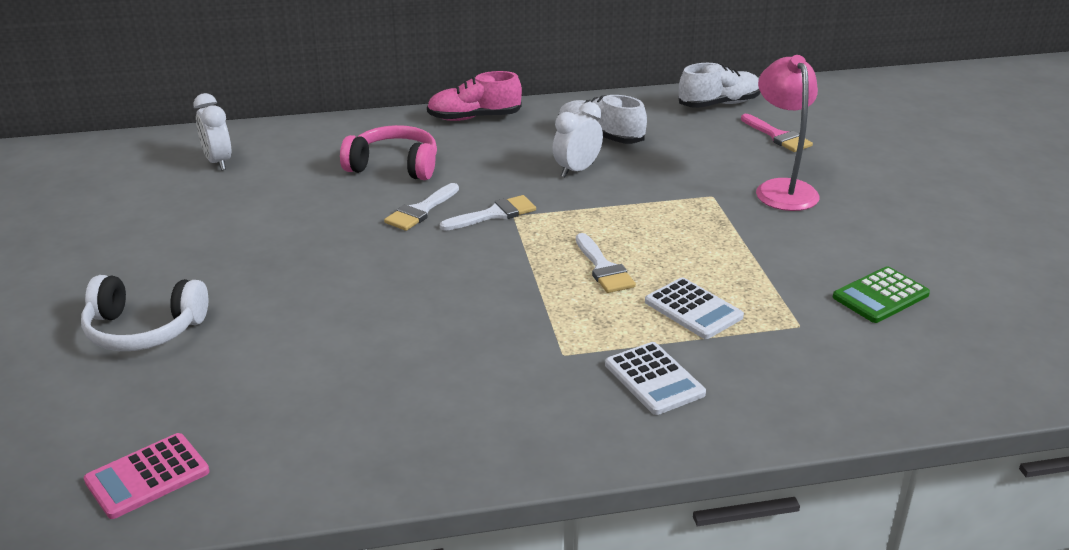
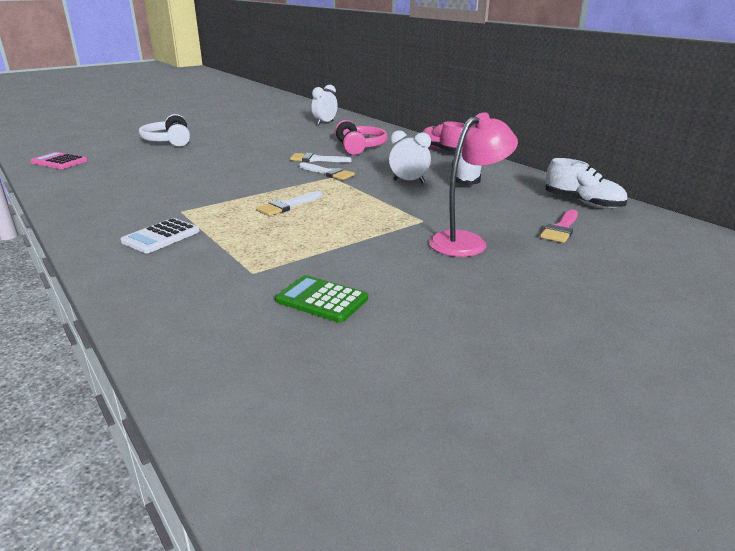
camera: 65 degrees right, 5 degrees down
white calculator [645,277,744,339] -> none

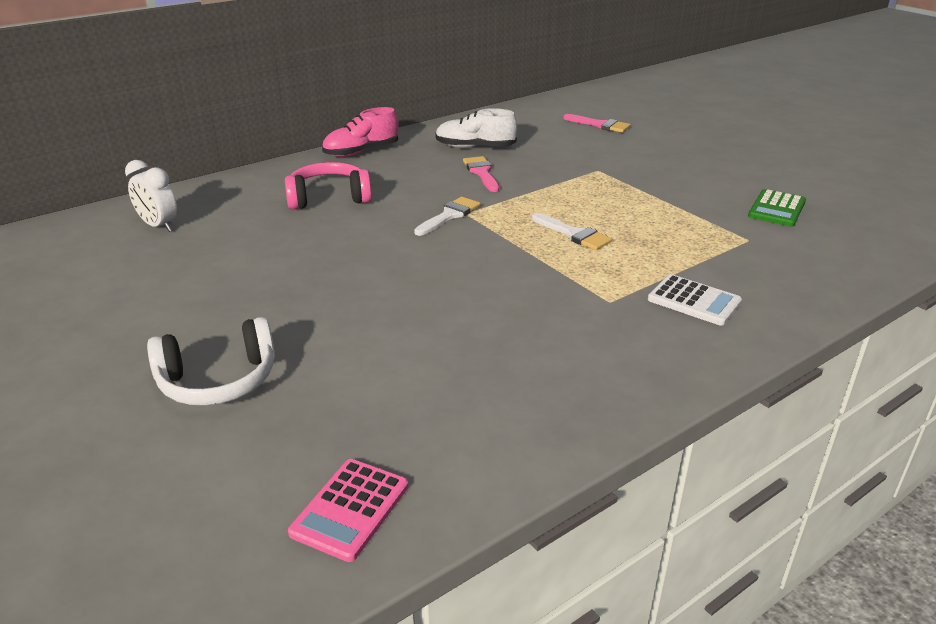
camera: 90 degrees left, 5 degrees up
white brush [290,153,352,162] -> none
white clock [389,130,431,183] -> pink brush [463,156,499,192]
pink lamp [429,112,518,257] -> none
white shoe [546,158,627,209] -> none

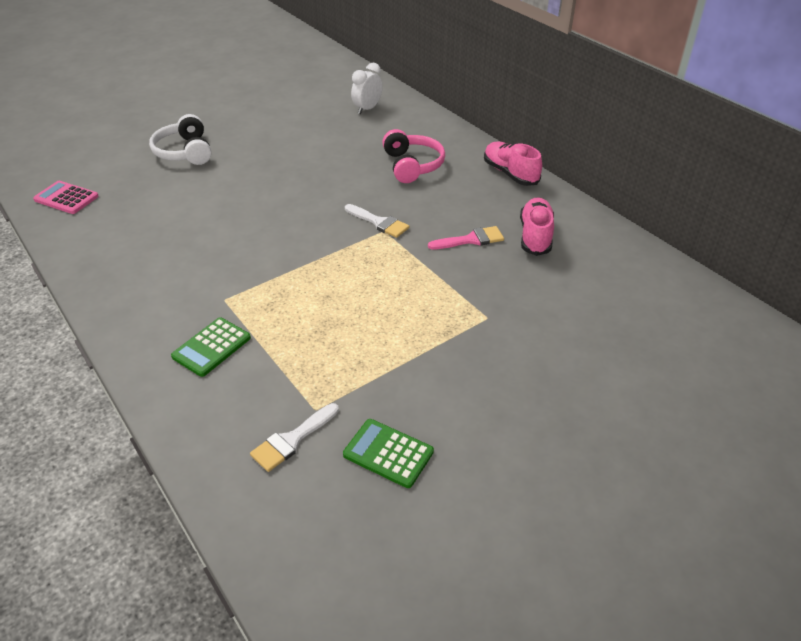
camera: 90 degrees right, 10 degrees up
white shoe [435,108,517,148] -> pink shoe [520,197,554,256]
white brush [532,213,612,250] -> white brush moved to [250,403,339,472]
pink brush [563,114,630,133] -> none
white calculator [648,274,742,325] -> green calculator [171,317,251,377]

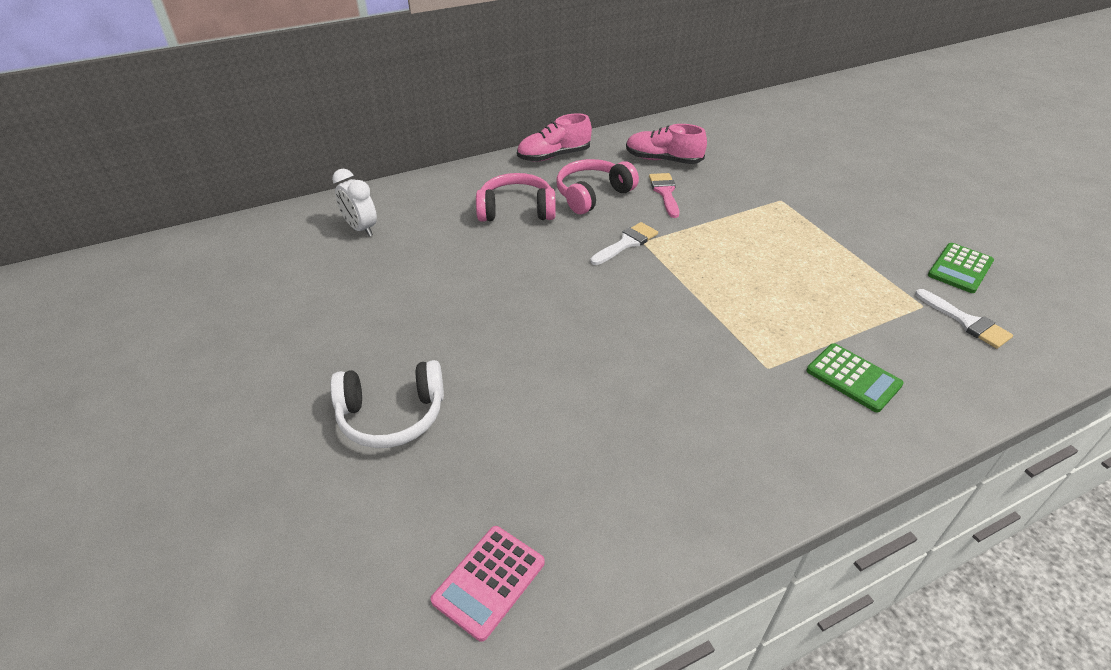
camera: 80 degrees left, 0 degrees up
none -> pink headphones [556,159,639,214]

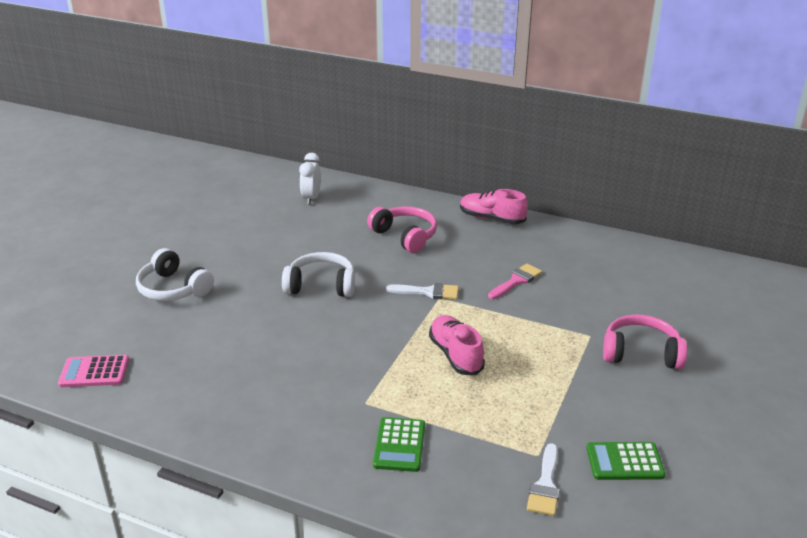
camera: 50 degrees right, 10 degrees down
pink headphones [556,159,639,214] -> pink headphones moved to [603,315,687,369]
pink shoe [626,124,707,164] -> pink shoe moved to [429,315,485,375]
none -> white headphones [282,252,355,297]

